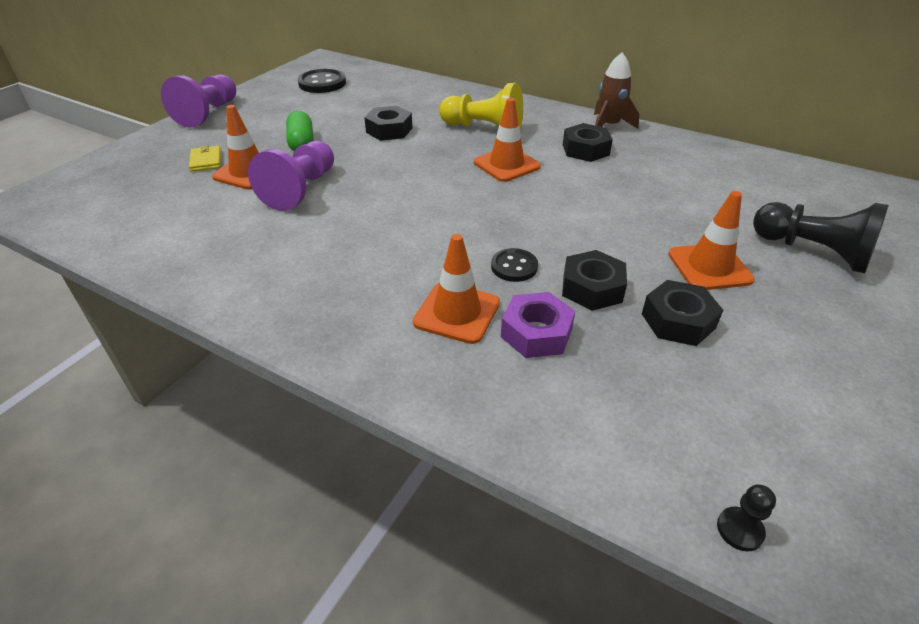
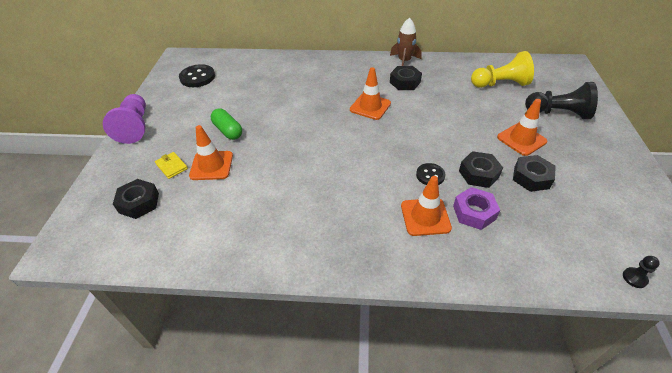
camera: 25 degrees left, 5 degrees up
purple pawn [248,141,334,211] -> none
black nut [364,106,412,141] -> black nut moved to [113,179,159,219]
yellow pawn [439,83,523,129] -> yellow pawn moved to [471,51,534,88]

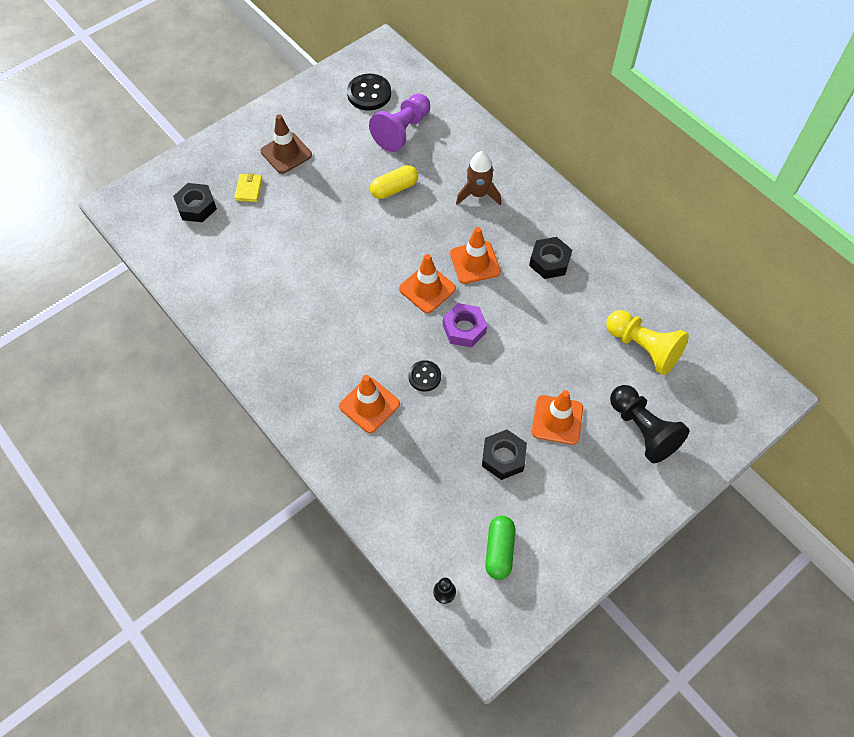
camera: 45 degrees right, 15 degrees up
purple pawn [103,94,146,144] -> purple pawn moved to [369,94,430,152]
orange traffic cone [189,125,233,180] -> orange traffic cone moved to [399,254,456,313]
green capsule [211,109,242,140] -> green capsule moved to [485,516,515,580]
brown rocket [390,18,422,66] -> brown rocket moved to [456,151,501,205]
purple nut [453,187,500,230] -> purple nut moved to [443,303,487,347]
black nut [459,151,503,188] -> none
none -> brown traffic cone [261,114,312,174]
none -> yellow capsule [370,165,418,199]

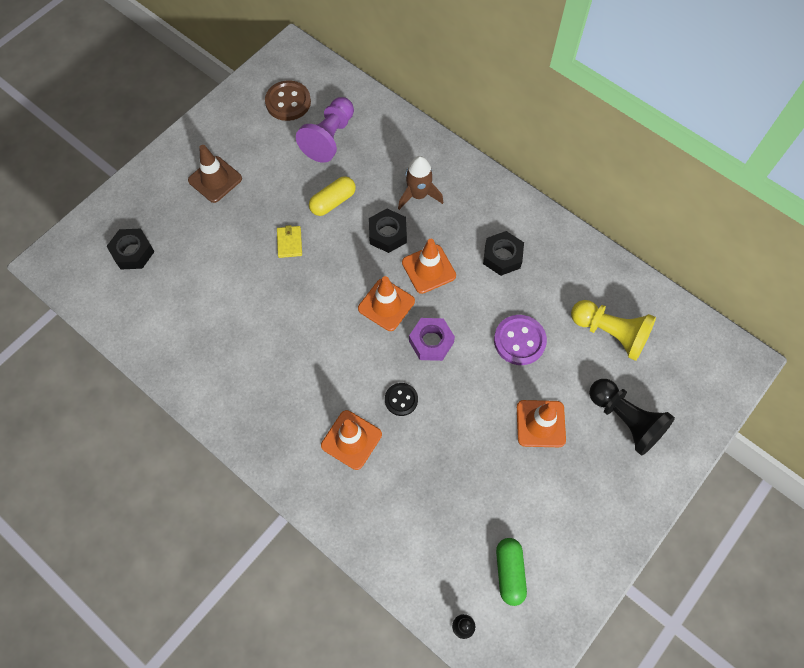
camera: 10 degrees left, 5 degrees up
yellow wallet [234,173,262,202] -> yellow wallet moved to [277,225,302,258]
black button [347,74,391,110] -> brown button [265,80,311,121]
black nut [482,430,527,480] -> black nut moved to [369,209,407,253]
none -> purple button [494,315,547,365]

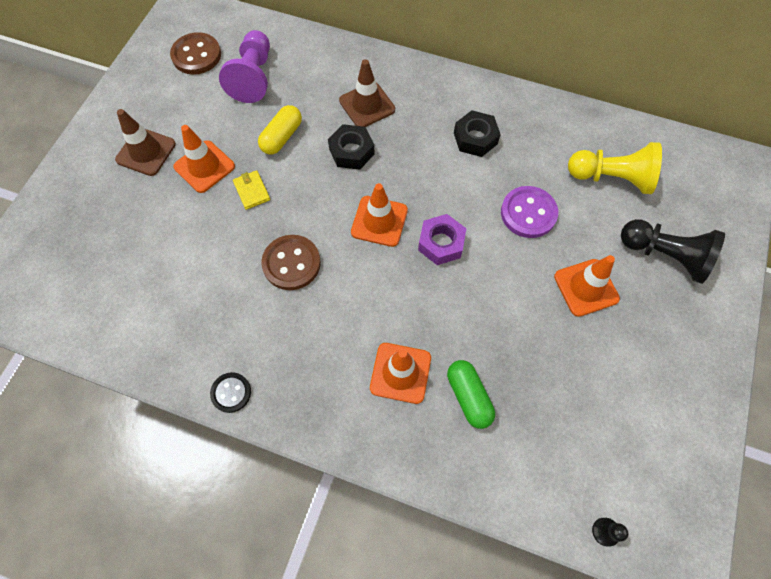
camera: 20 degrees left, 0 degrees up
black nut [107,228,155,269] -> none
black button [385,383,418,416] -> black button moved to [210,372,251,413]
brown rocket [398,156,443,210] -> brown traffic cone [339,59,395,127]
orange traffic cone [402,239,456,294] -> orange traffic cone moved to [173,125,235,193]
green capsule [496,538,527,606] -> green capsule moved to [447,360,495,429]
none -> brown button [261,235,321,290]

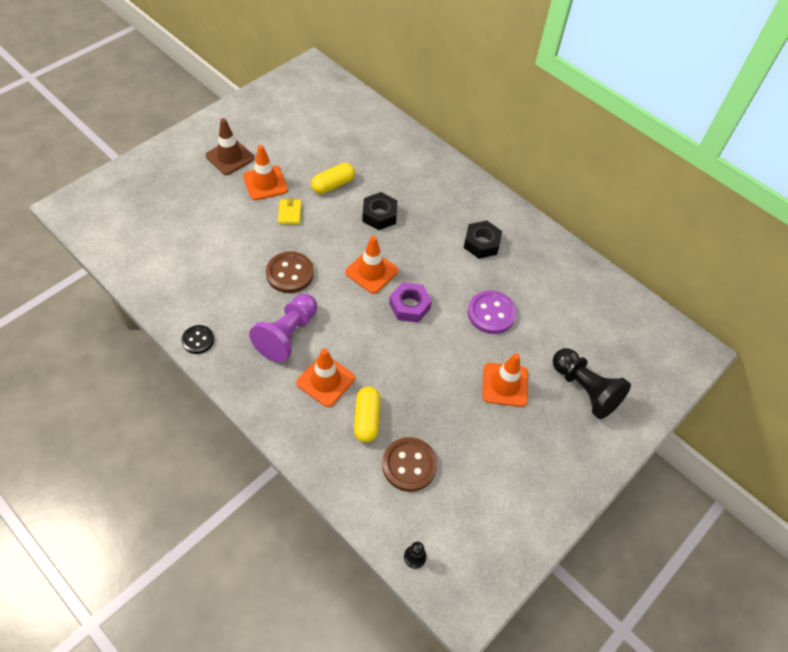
camera: 20 degrees right, 10 degrees down
brown button [170,32,221,75] -> brown button moved to [382,437,438,492]
purple pawn [219,30,270,103] -> purple pawn moved to [249,294,317,363]
brown traffic cone [339,59,395,127] -> none
green capsule [447,360,495,429] -> yellow capsule [354,387,380,443]
yellow pawn [568,142,662,194] -> none

